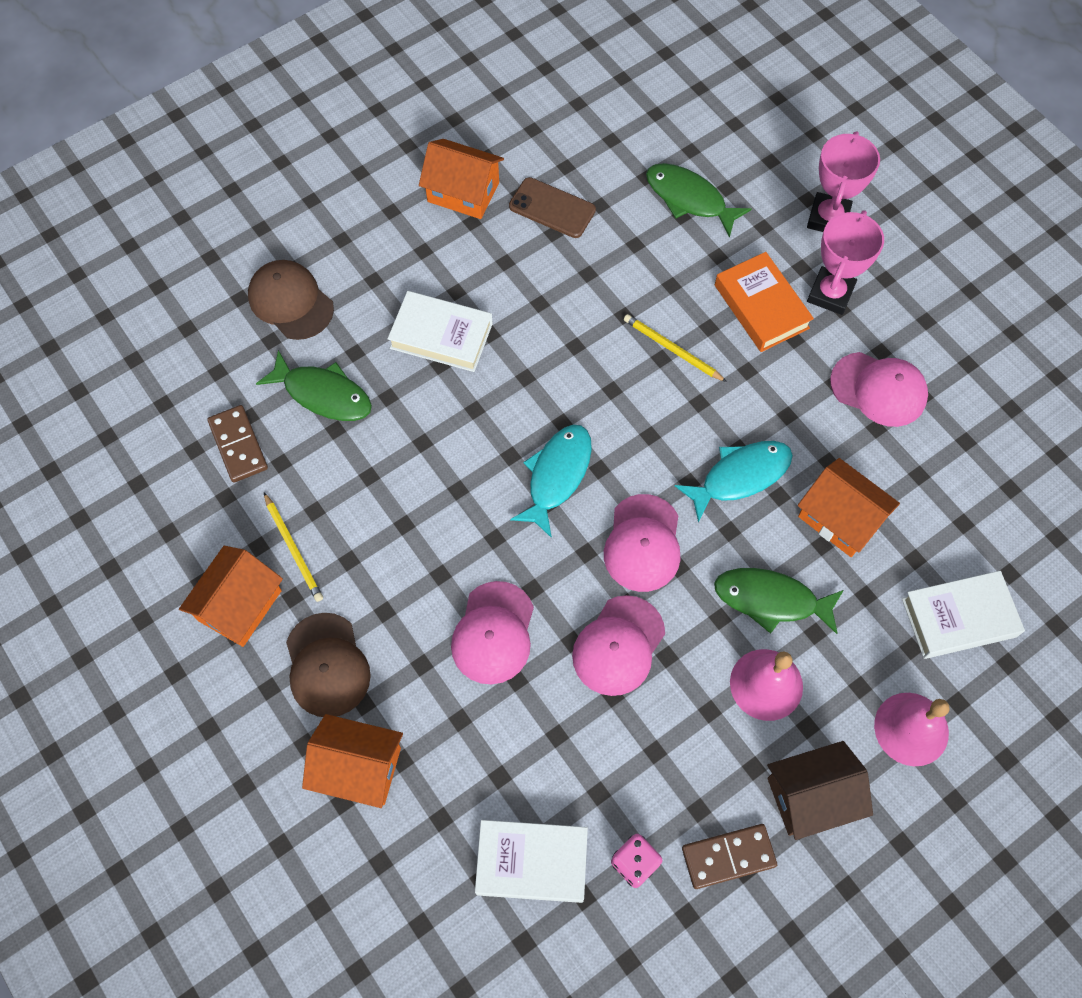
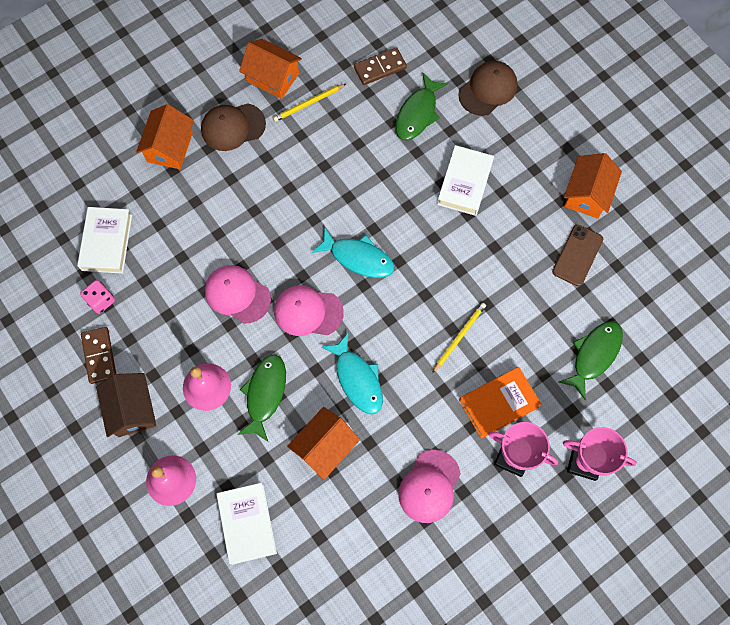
camera: 90 degrees right, 5 degrees up
pink cap [451,581,534,684] -> none

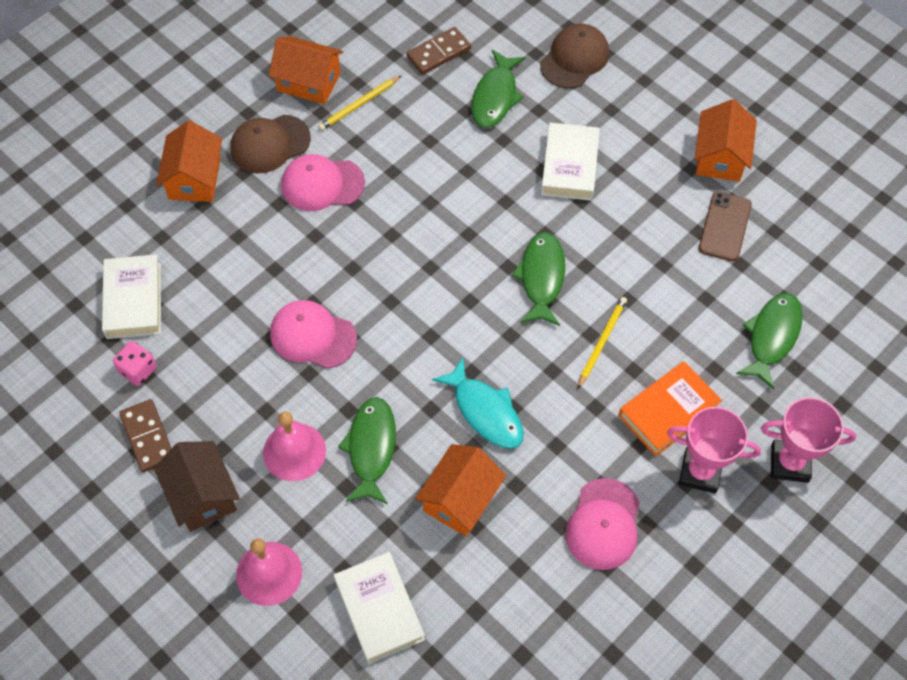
camera: 10 degrees left, 10 degrees down
pink cap [274,285,344,336] -> pink cap moved to [281,154,365,211]
turquoise fish [312,228,395,278] -> none
none -> green fish [512,232,565,326]

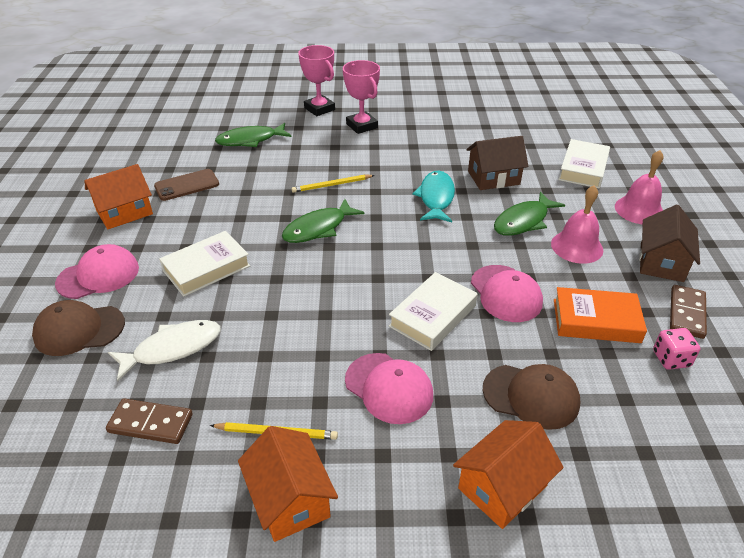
camera: 135 degrees left, 20 degrees down
white book [102,254,161,339] -> white book moved to [389,272,478,351]
brown cap [230,115,311,173] -> brown cap moved to [483,364,581,430]
orange house [415,444,506,536] -> brown house [466,136,529,190]
green fish [471,50,526,128] -> white fish [108,320,221,382]
pink cap [565,478,640,570] -> pink cap moved to [55,244,139,299]
orange book [618,361,722,457] -> orange book moved to [554,287,647,343]

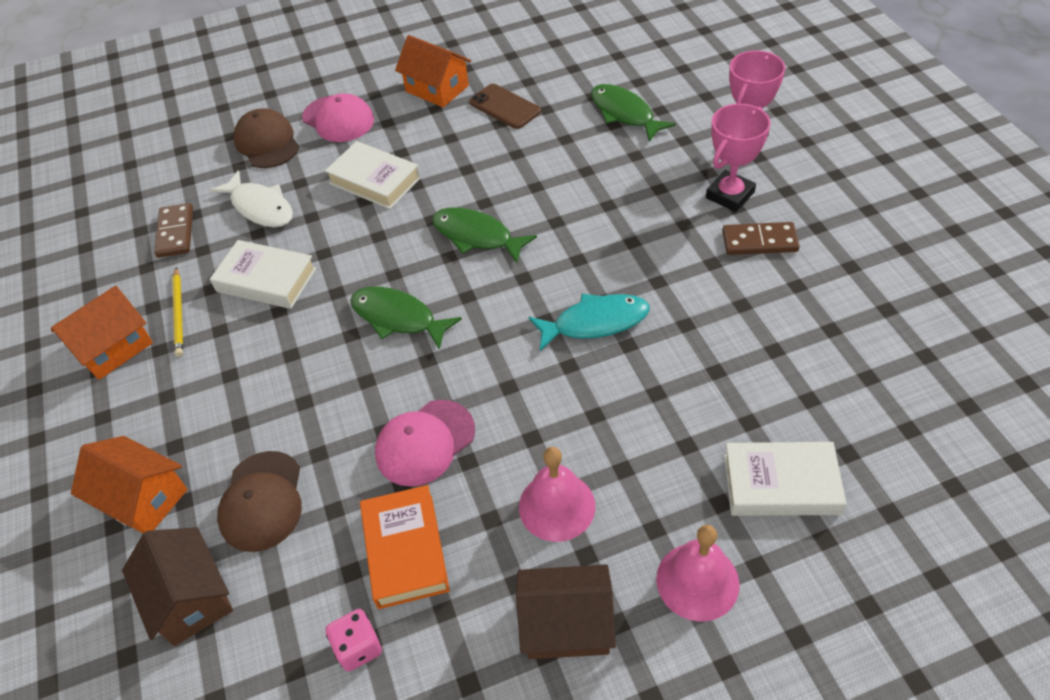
camera: 75 degrees right, 10 degrees up
yellow pencil [291,174,375,193] -> none
pink cap [345,353,433,424] -> none
white book [389,272,478,351] -> white book moved to [210,240,317,309]
brown house [466,136,529,190] -> brown house moved to [122,527,233,646]
green fish [494,192,565,236] -> green fish moved to [350,287,462,350]
brown domino [670,285,707,339] -> brown domino moved to [722,222,800,255]

